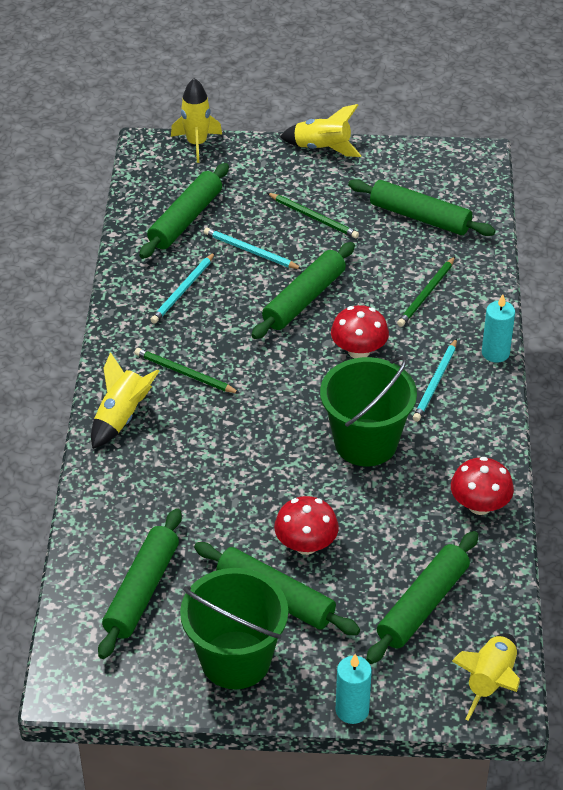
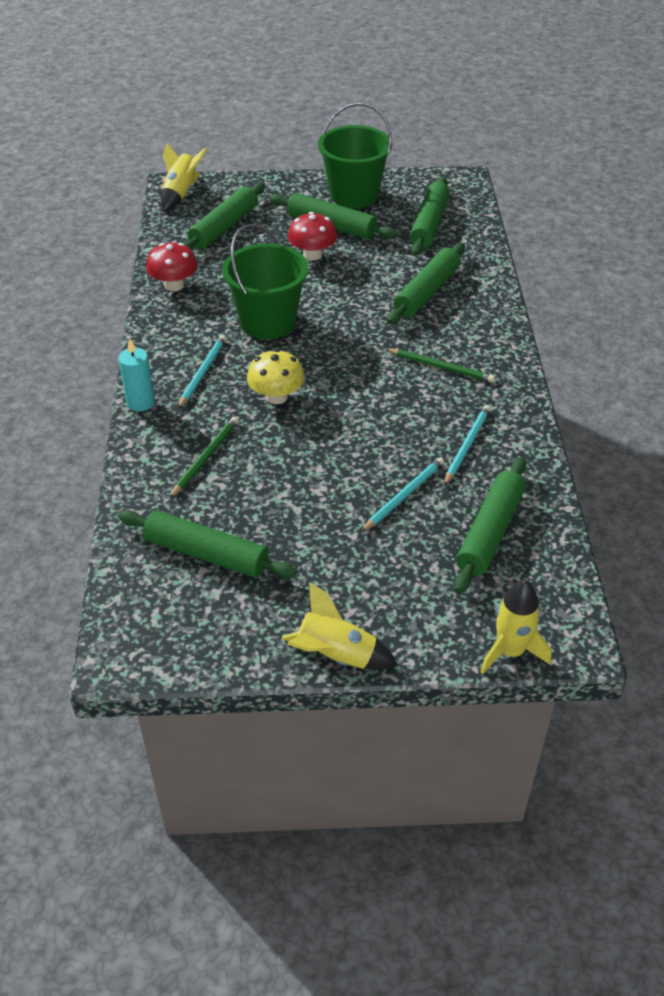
camera: 175 degrees right, 0 degrees up
yellow rocket [91,352,159,449] -> none
turquoise pencil [204,228,302,269] -> turquoise pencil turned 75 degrees counterclockwise [361,457,444,532]
green rolling pin [251,242,355,339] -> green rolling pin moved to [388,243,465,324]
green pencil [267,193,359,238] -> none
red mushroom [331,305,389,358] -> yellow mushroom [247,349,305,404]
turquoise candle [336,654,372,724] -> none

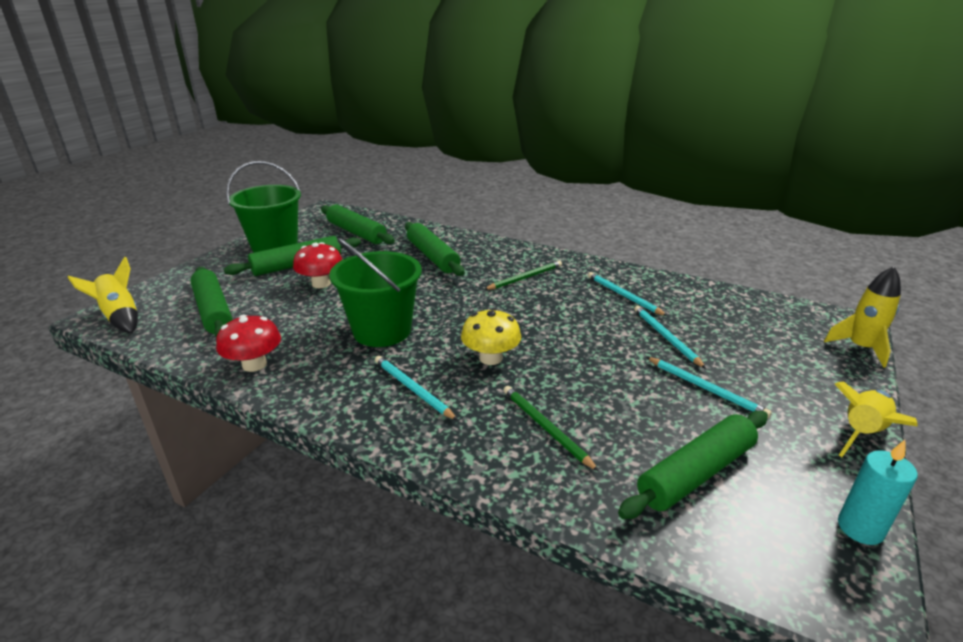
camera: 60 degrees left, 15 degrees down
turquoise candle [118,339,155,411] -> turquoise candle moved to [838,440,918,545]
green rolling pin [454,457,526,593] -> none
none -> turquoise pencil [646,357,772,418]

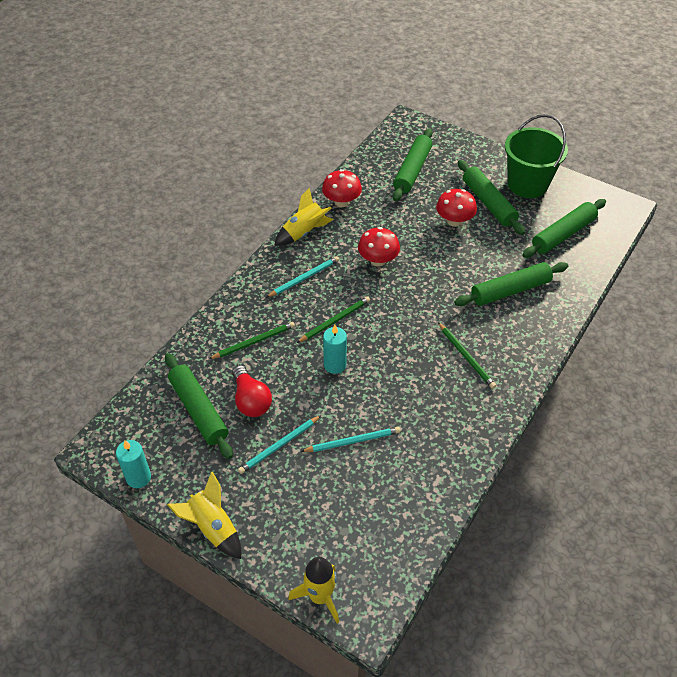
camera: 95 degrees right, 20 degrees up
yellow rocket [68,257,138,333] -> yellow rocket moved to [274,187,333,246]
green rolling pin [191,267,233,338] -> green rolling pin turned 45 degrees counterclockwise [393,128,432,201]
green bucket [329,238,422,347] -> red mushroom [358,227,400,267]
yellow mushroom [461,308,521,365] -> green pencil [297,296,370,343]
turquoise pencil [588,272,667,316] -> none
none -> red light bulb [232,365,272,417]
none -> turquoise candle [323,325,347,374]

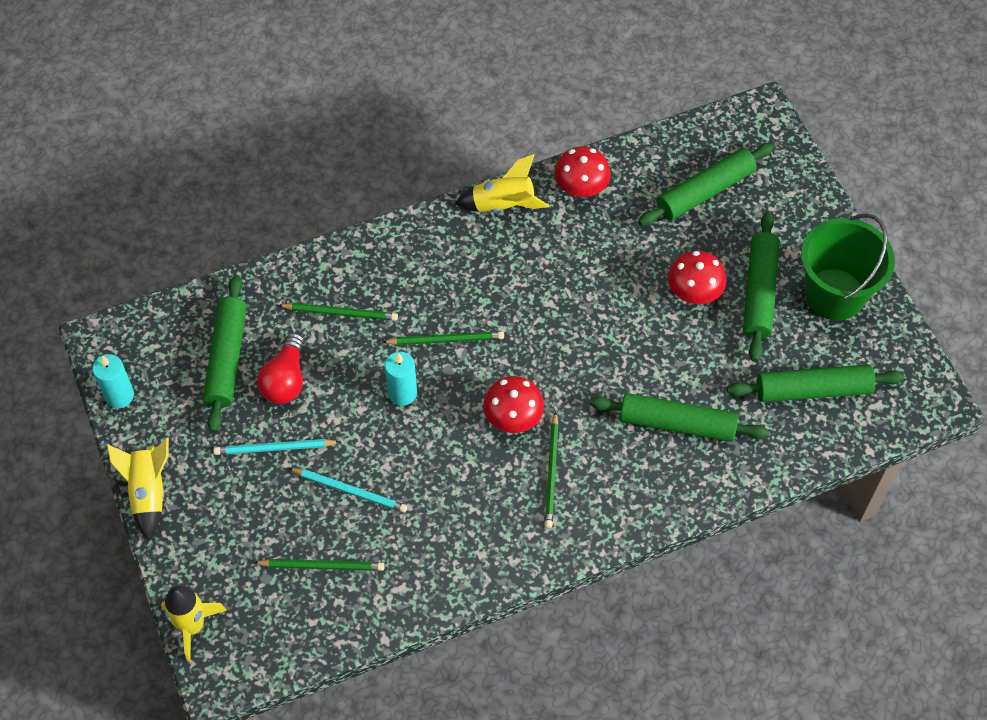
camera: 35 degrees right, 10 degrees up
turquoise pencil [266,256,339,298] -> none
red mushroom [358,227,400,267] -> red mushroom moved to [483,376,544,433]
none -> green pencil [253,559,385,571]

